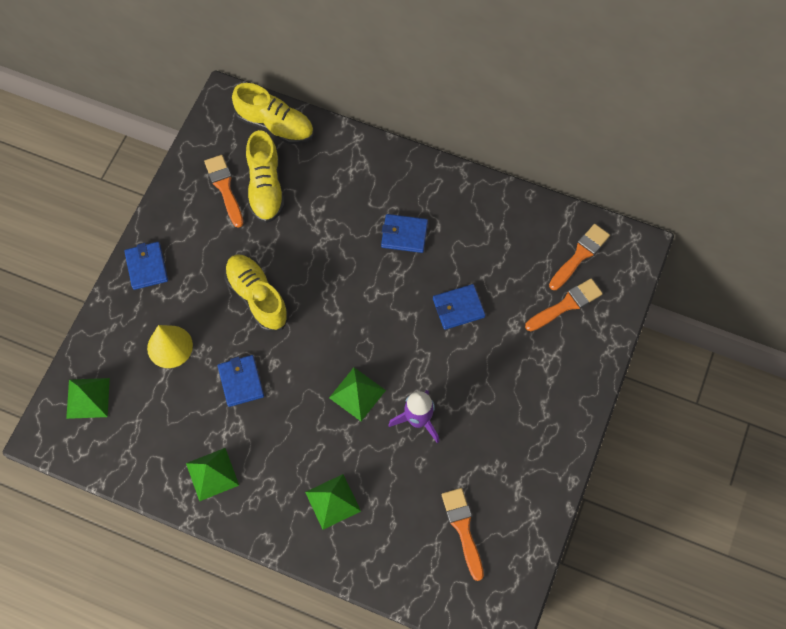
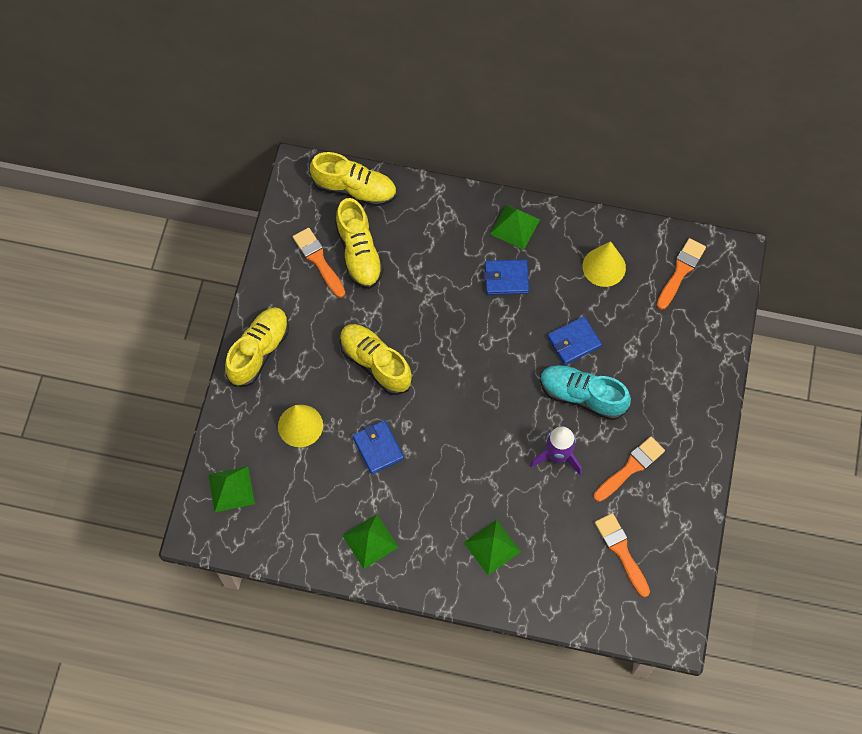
camera: 10 degrees left, 0 degrees up
blue wallet [124,242,168,290] -> yellow shoe [225,307,289,387]
green pyramid [329,368,386,421] -> green pyramid moved to [490,204,540,250]
orange brush [525,278,603,331] -> orange brush moved to [594,437,665,502]
none -> turquoise shoe [540,365,631,420]
none -> yellow cone [583,241,626,287]

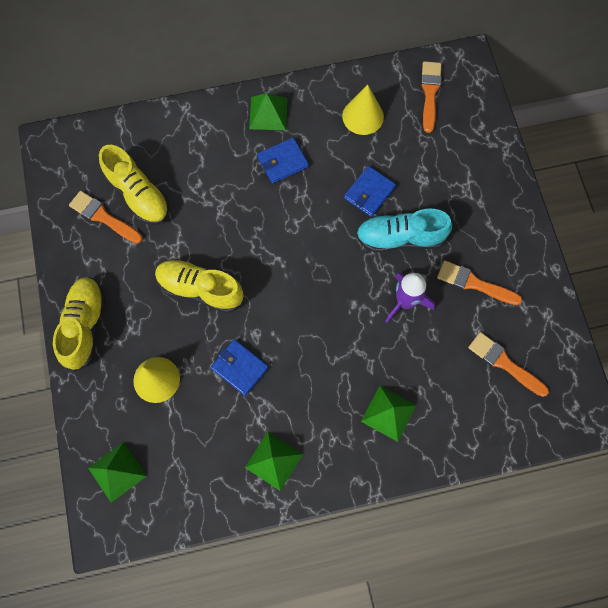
camera: 25 degrees left, 5 degrees up
yellow shoe [310,152,396,206] -> none
orange brush [594,437,665,502] -> orange brush turned 90 degrees counterclockwise [437,260,522,305]

